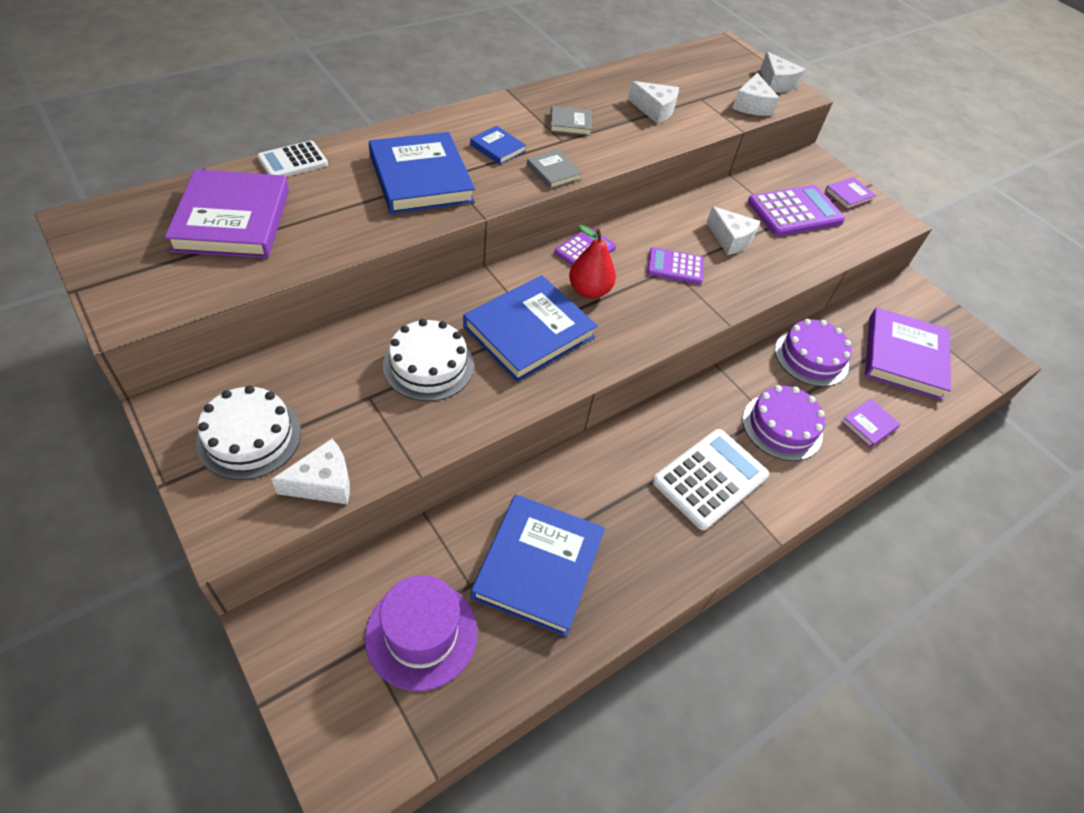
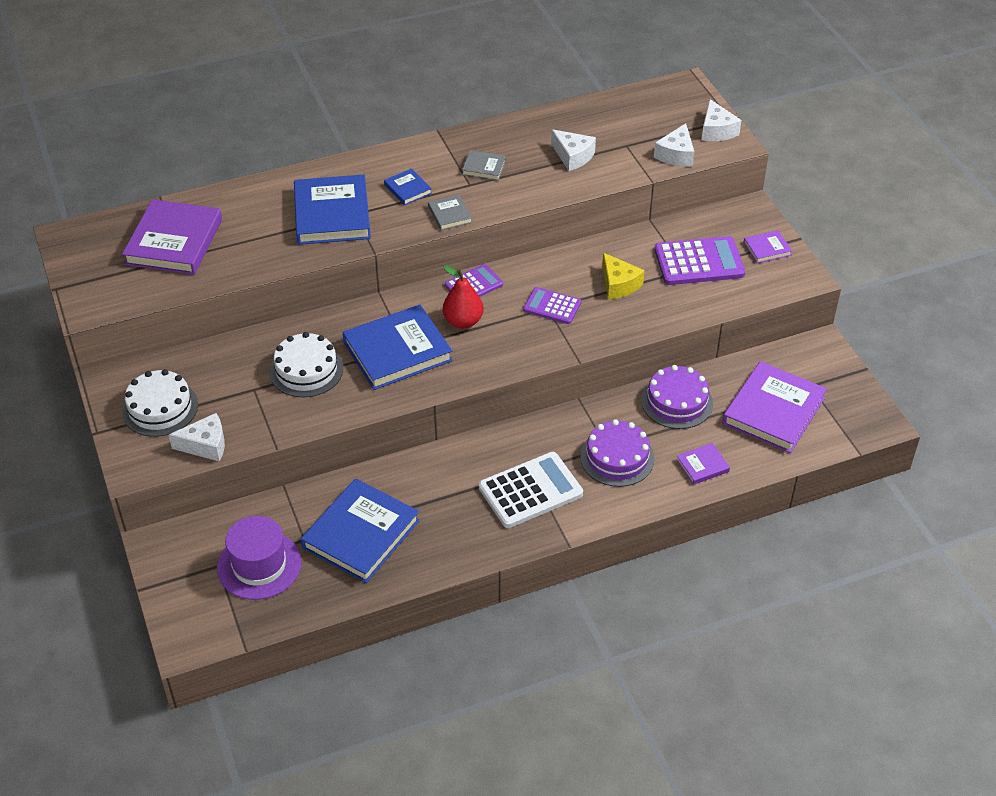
camera: 20 degrees right, 5 degrees down
white calculator [257,141,328,177] -> none
white cheese [706,206,761,255] -> yellow cheese [602,253,645,299]

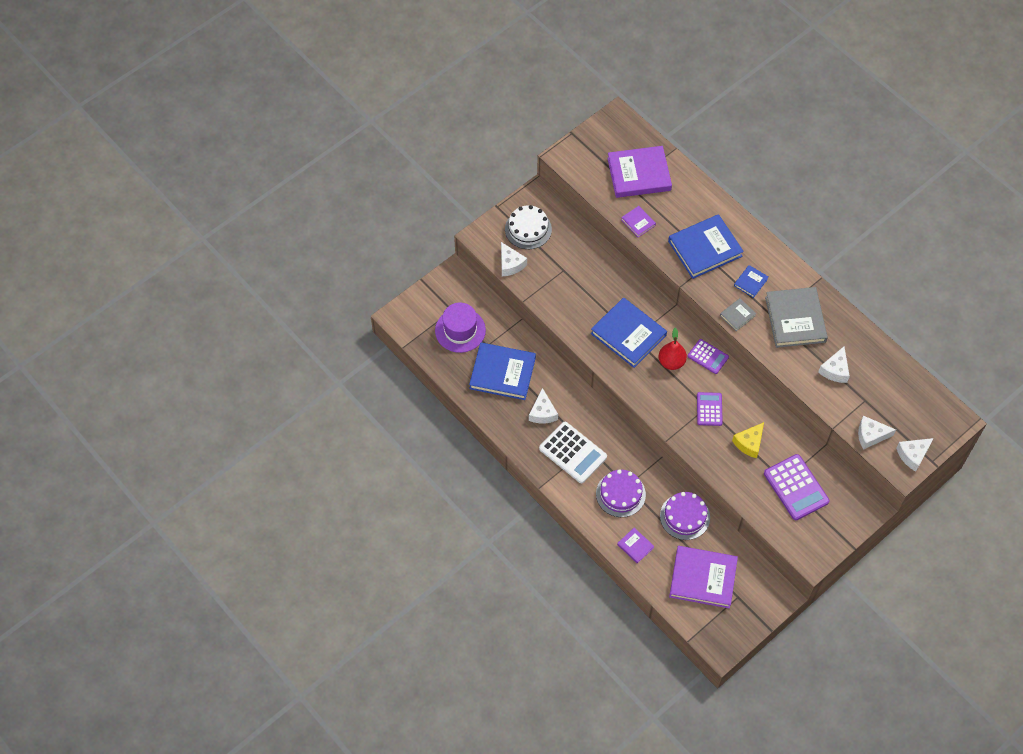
camera: 70 degrees right, 15 degrees up
white cake [270,332,343,397] -> none
grey book [462,150,506,181] -> grey book [765,287,828,348], size x2.14
purple book [743,230,792,263] -> purple book moved to [621,206,656,237]
none -> white cheese [529,388,558,424]

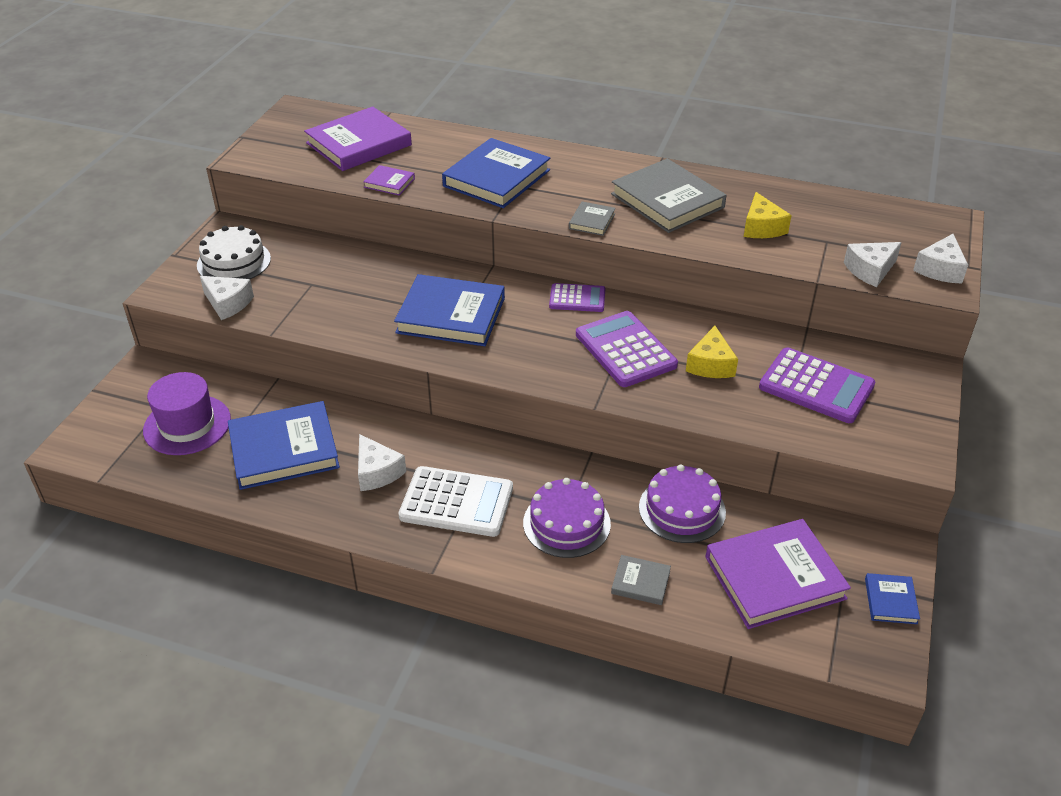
camera: 30 degrees left, 20 degrees down
purple book [617,528,654,563] -> grey book [611,555,671,605]
red pear [659,328,687,370] -> none
purple calculator [697,392,723,426] -> purple calculator [576,311,678,387], size x1.65
blue book [734,265,769,298] -> blue book moved to [865,573,920,624]
white cheese [818,347,850,383] -> yellow cheese [744,192,792,238]

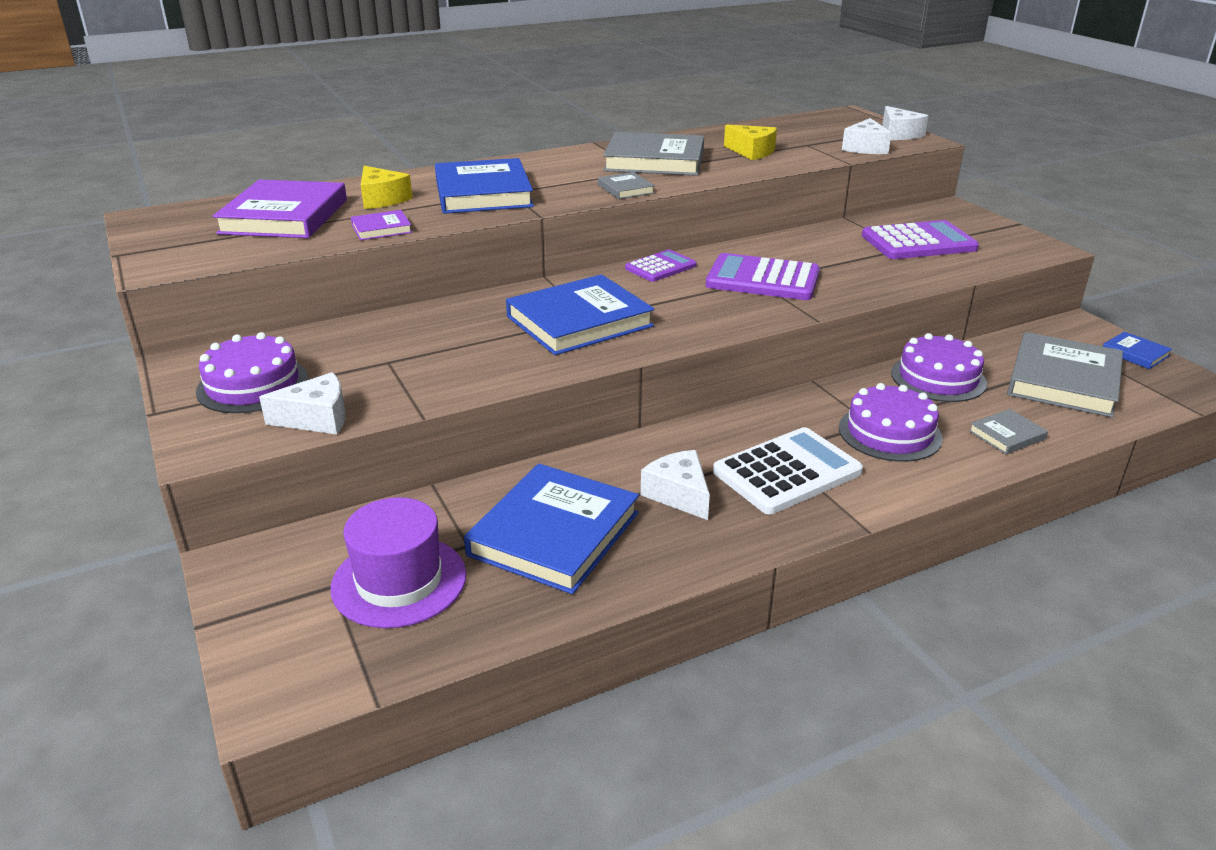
camera: 45 degrees left, 10 degrees down
white cake [197,225,271,279] -> purple cake [196,332,308,413]
white cheese [358,434,406,491] -> white cheese turned 135 degrees counterclockwise [641,450,710,520]
yellow cheese [686,326,738,378] -> yellow cheese moved to [361,166,413,209]
purple book [705,519,851,629] -> grey book [1007,332,1123,417]

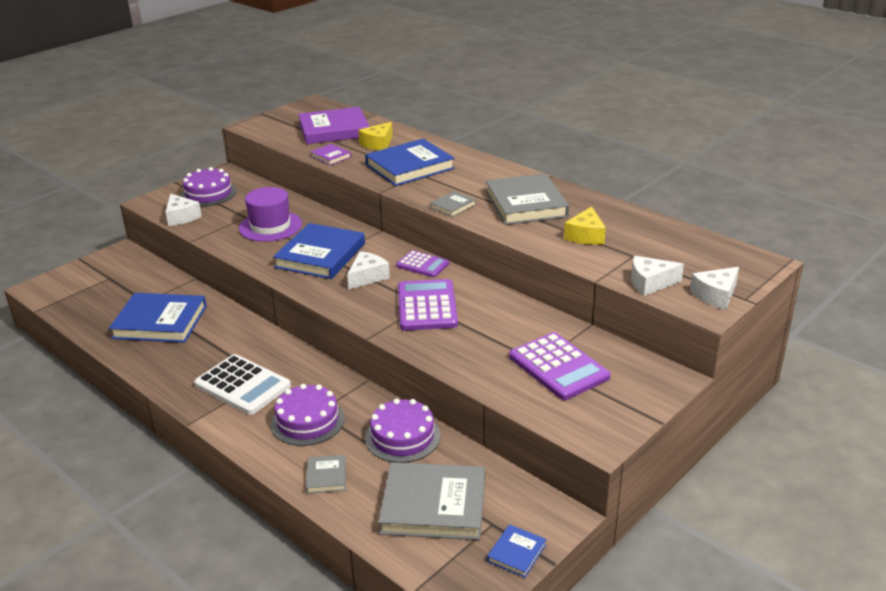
camera: 70 degrees right, 0 degrees up
purple hat [330,497,466,628] -> purple hat moved to [239,187,302,242]
blue book [506,274,654,355] -> blue book turned 75 degrees clockwise [273,223,365,279]
white cheese [641,450,710,520] -> white cheese moved to [347,251,390,289]
grey book [969,409,1048,454] -> grey book turned 45 degrees clockwise [306,455,346,494]

